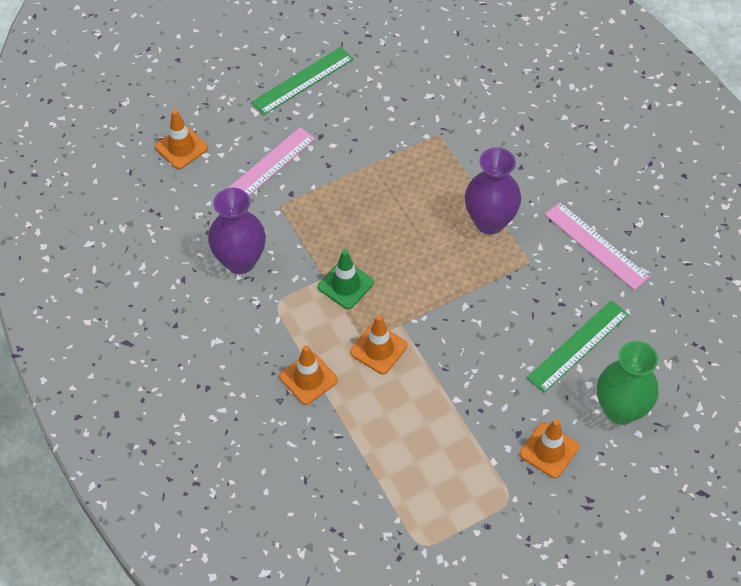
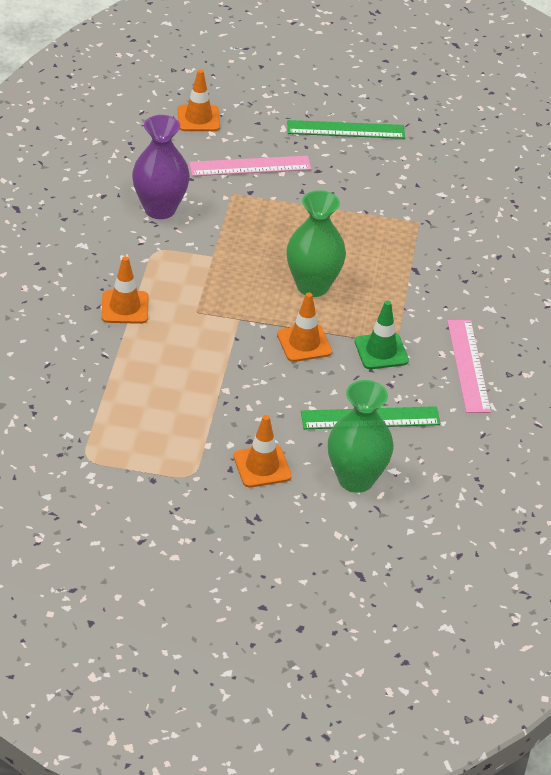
camera: 35 degrees right, 15 degrees down
green traffic cone [318,250,374,309] -> green traffic cone moved to [355,301,409,369]
orange traffic cone [350,315,407,374] -> orange traffic cone moved to [277,292,332,362]
purple vase [465,147,521,234] -> none
none -> green vase [286,190,346,297]

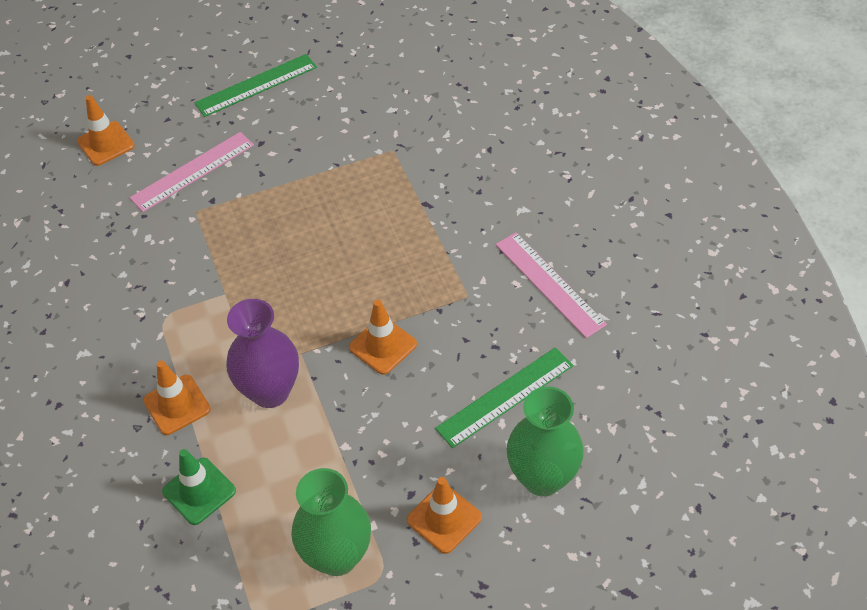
camera: 25 degrees left, 10 degrees up
purple vase [132,115,190,219] -> purple vase moved to [226,299,299,408]
green vase [286,190,346,297] -> green vase moved to [291,468,371,576]
green traffic cone [355,301,409,369] -> green traffic cone moved to [162,449,236,525]

